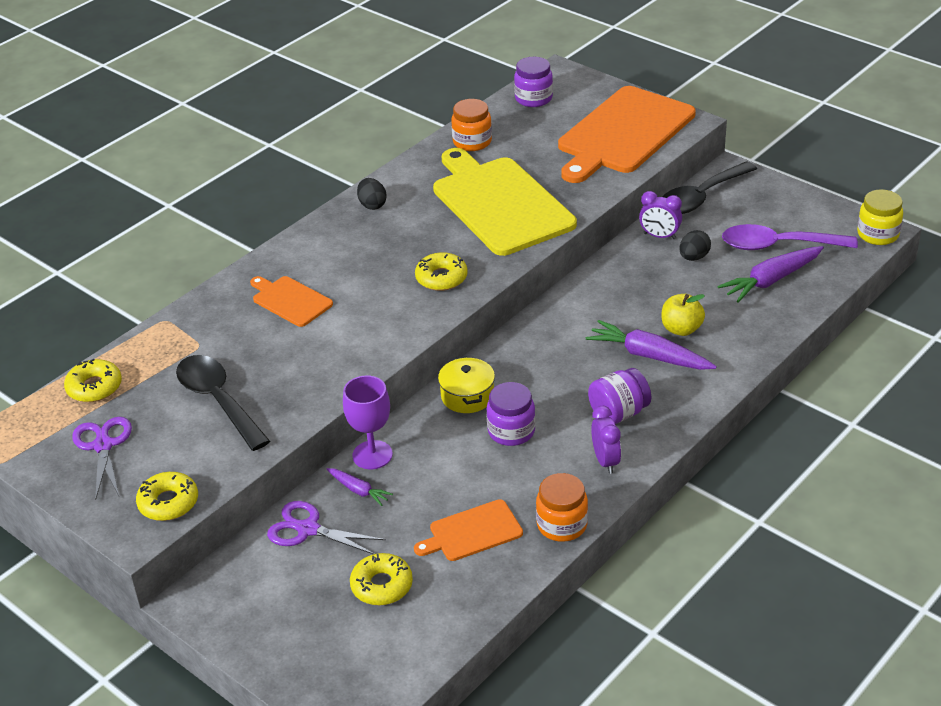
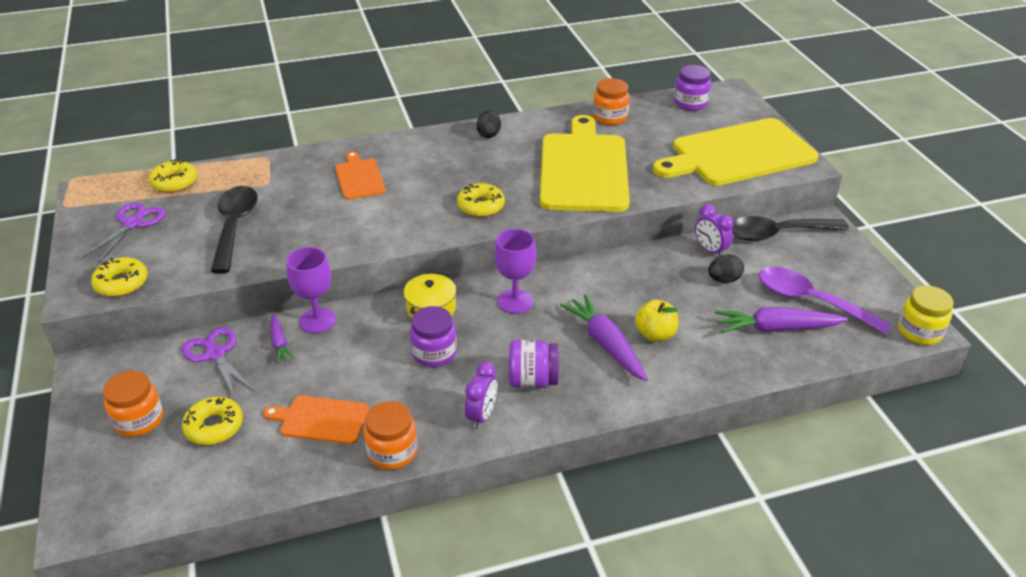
camera: 30 degrees right, 0 degrees up
orange cutting board [558,86,696,183] -> yellow cutting board [653,118,819,186]
none -> orange jar [103,371,163,437]
none -> purple goblet [494,229,536,314]

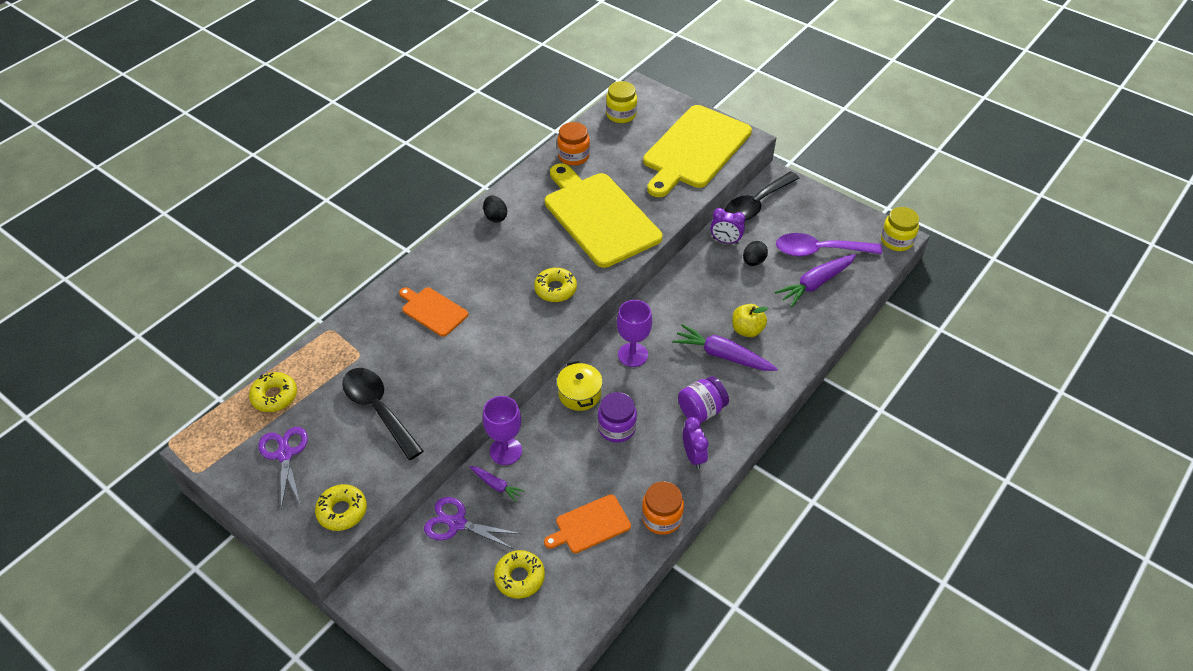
camera: 35 degrees left, 10 degrees up
orange jar [103,371,163,437] -> none
purple jar [674,65,711,111] -> yellow jar [606,81,637,123]

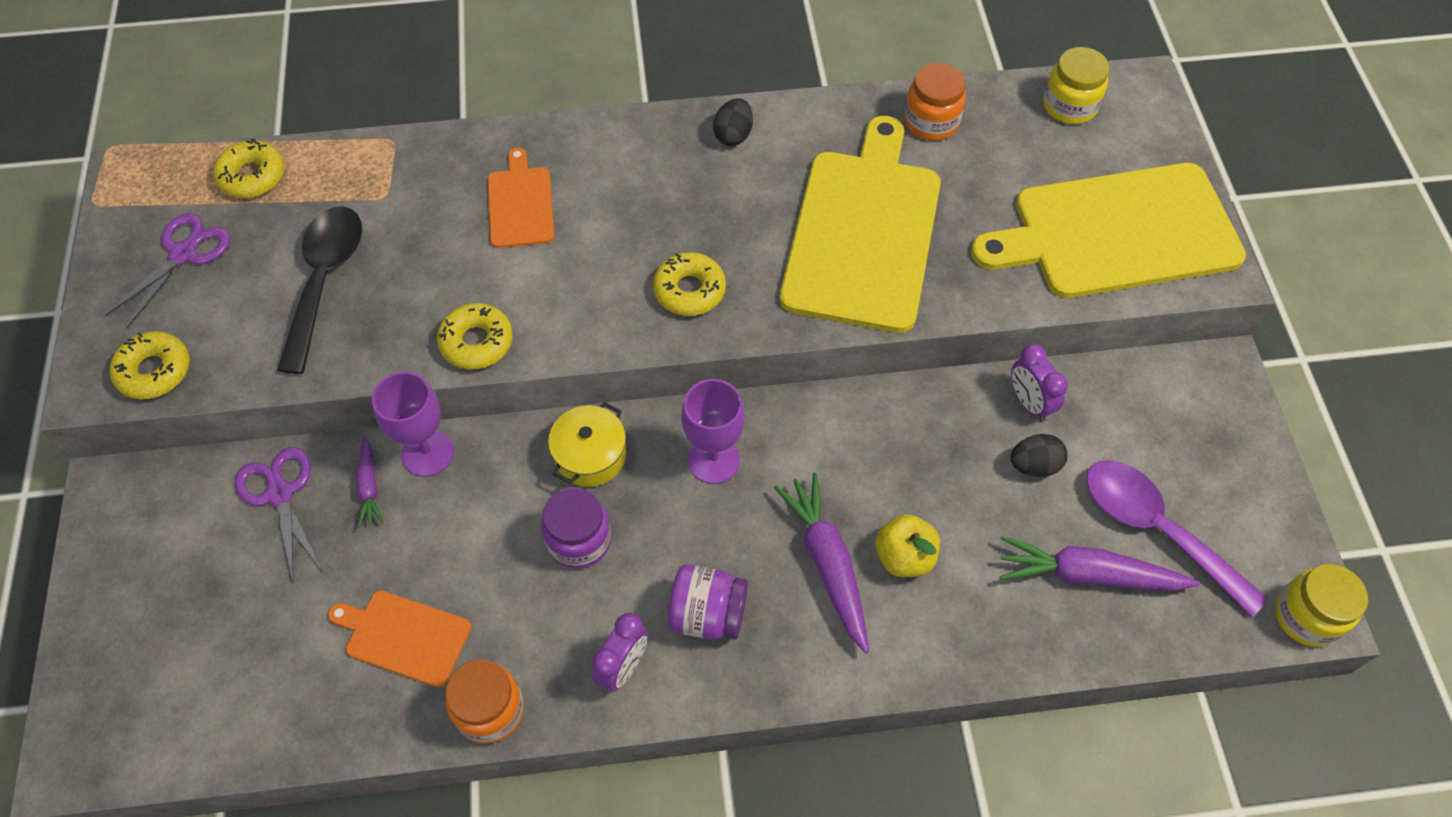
camera: 45 degrees right, 10 degrees up
yellow donut [494,550,545,599] -> yellow donut moved to [437,303,513,370]
black spoon [725,171,800,221] -> none

